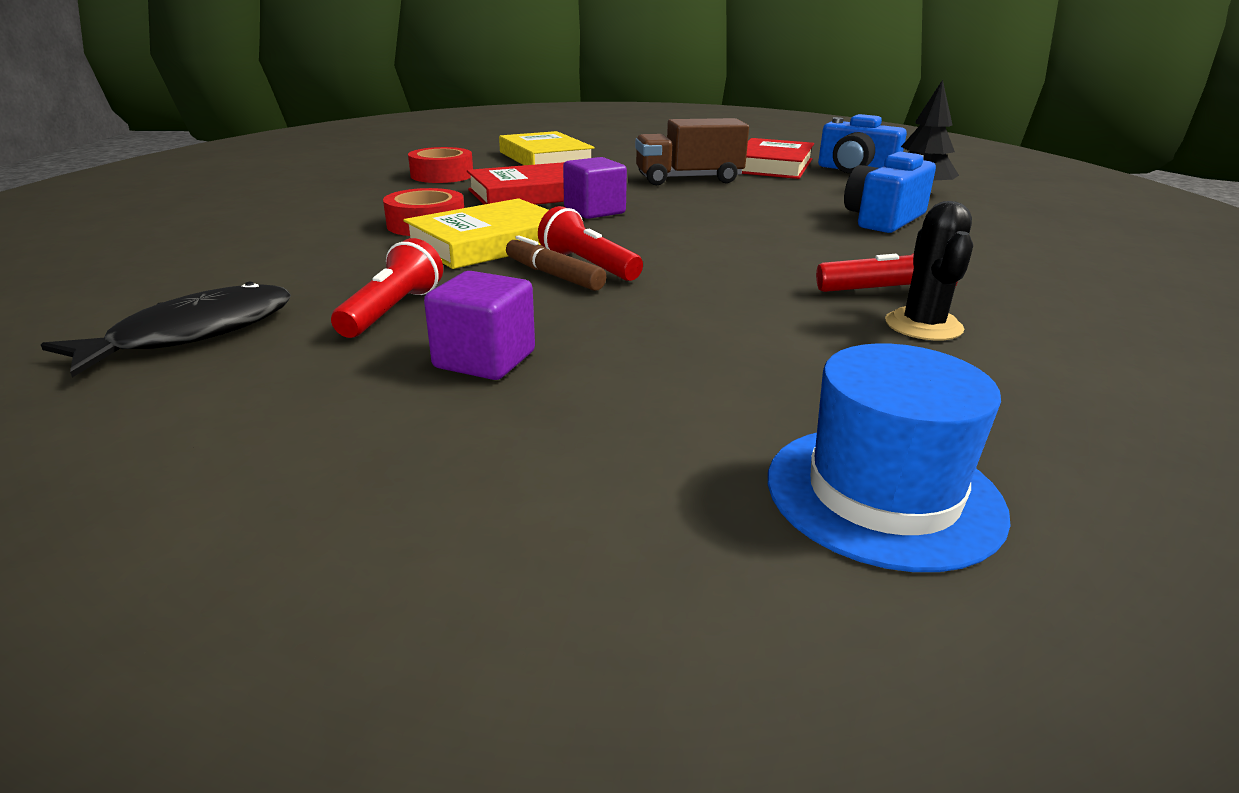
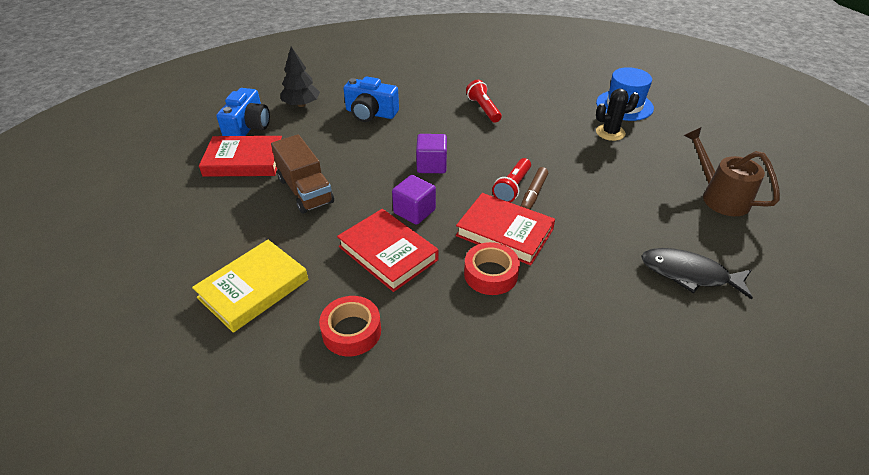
camera: 110 degrees left, 15 degrees up
red flashlight [331,238,443,338] -> none
yellow book [403,198,549,269] -> red book [456,193,555,265]
purple cube [424,271,535,380] -> purple cube moved to [416,134,447,173]
black cactus [885,201,973,340] -> black cactus moved to [596,89,639,141]
none -> brown watering can [683,127,780,216]

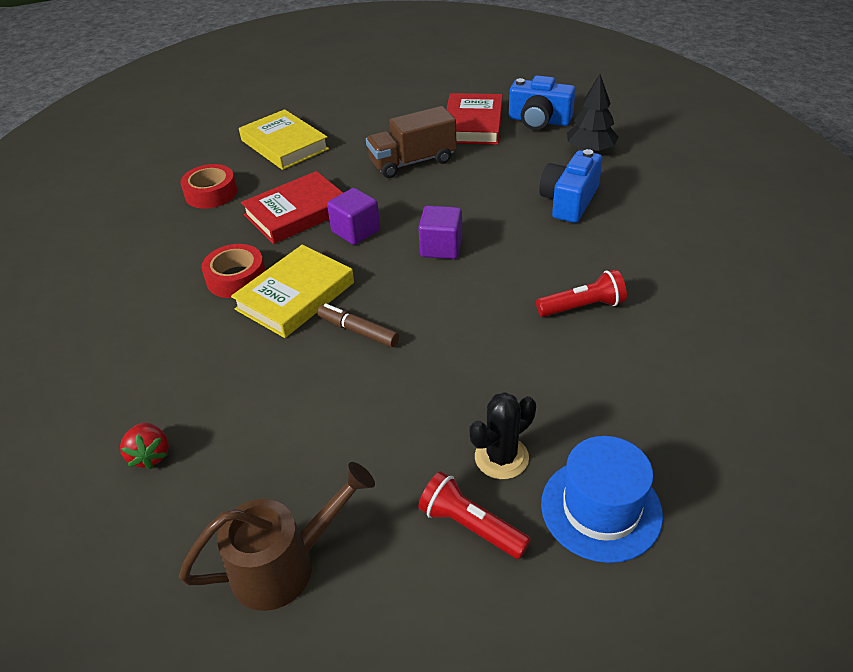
camera: 100 degrees right, 0 degrees up
red book [456,193,555,265] -> yellow book [231,245,354,338]
red flashlight [492,158,531,202] -> red flashlight moved to [418,471,531,559]
black cactus [596,89,639,141] -> black cactus turned 60 degrees clockwise [469,392,536,479]
black fish [642,248,753,300] -> red strawberry [120,422,169,469]

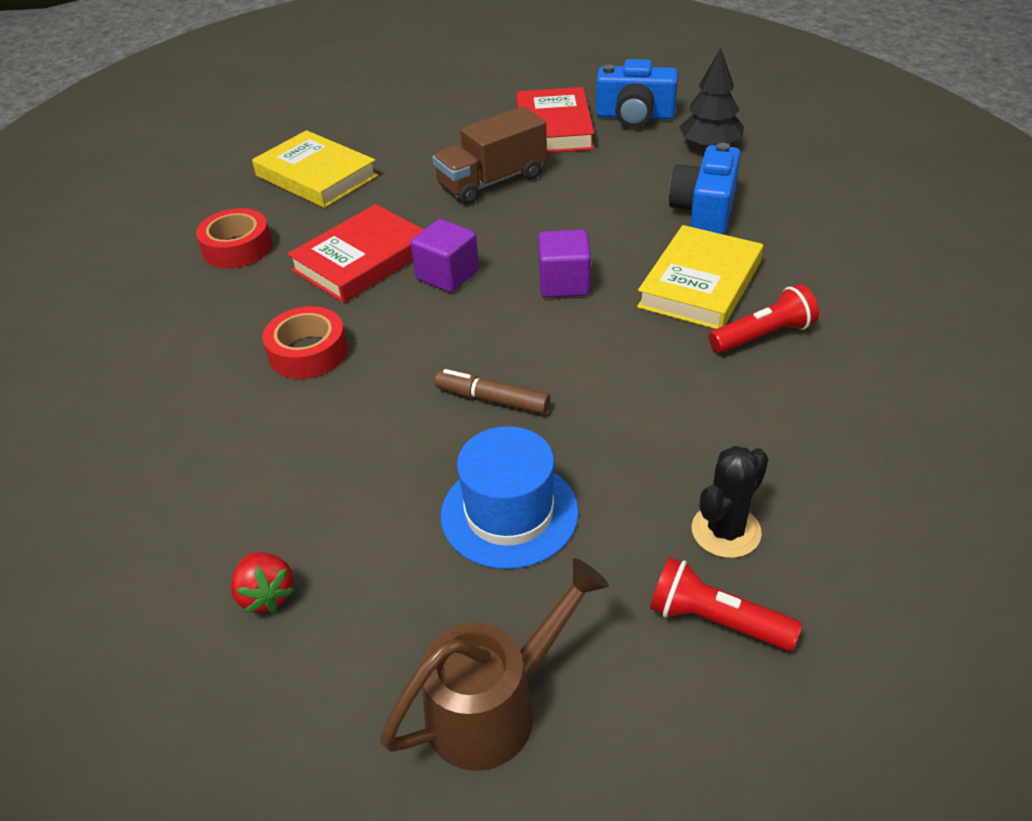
camera: 10 degrees left, 0 degrees up
yellow book [231,245,354,338] -> yellow book moved to [637,225,763,329]
blue hat [541,436,663,563] -> blue hat moved to [441,426,579,569]

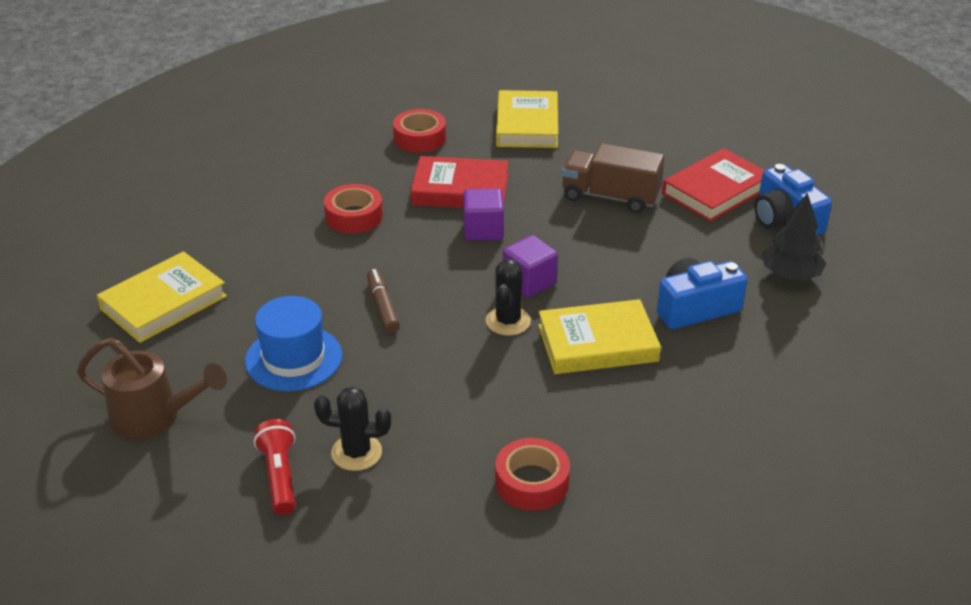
camera: 50 degrees right, 5 degrees down
red strawberry [231,552,295,613] -> yellow book [97,251,227,343]
red flashlight [709,284,819,353] -> none
none -> black cactus [486,259,531,336]
none -> red tape [495,438,570,511]

